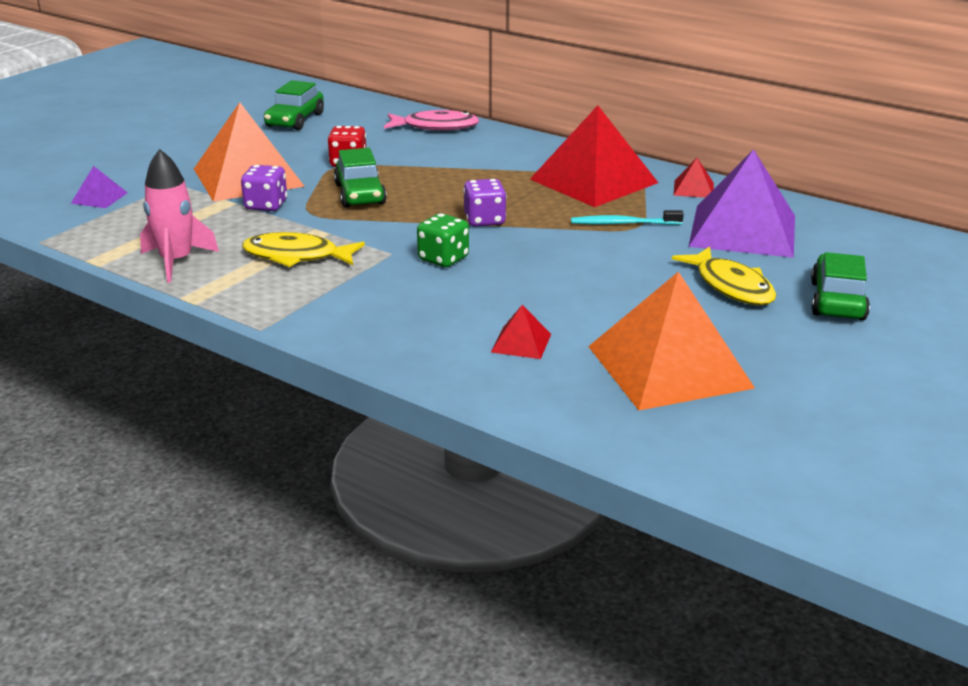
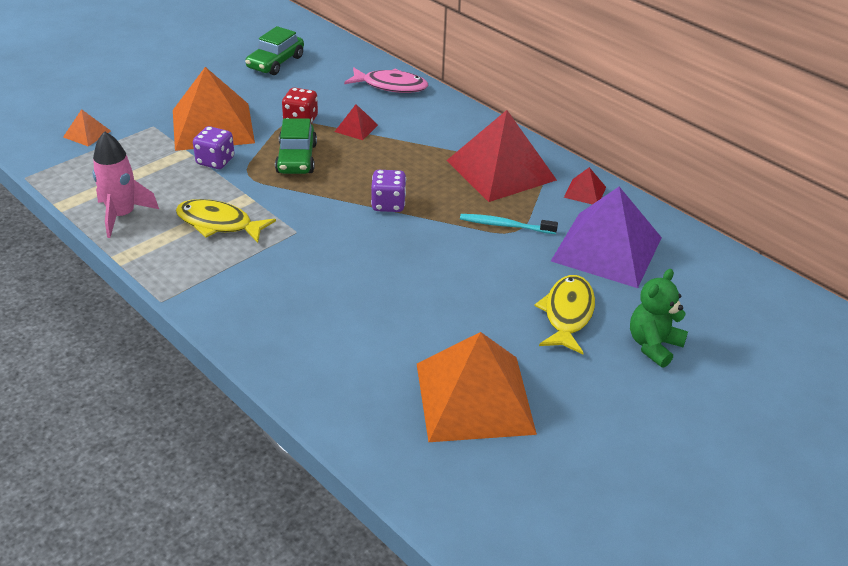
camera: 10 degrees right, 10 degrees up
purple pyramid [71,166,128,208] -> orange pyramid [63,109,111,146]
green dice [417,213,469,267] -> none
red pyramid [491,305,551,359] -> red pyramid moved to [335,104,378,140]
yellow fish [672,247,776,305] -> yellow fish turned 150 degrees counterclockwise [535,275,595,354]
green car [811,252,870,320] -> green teddy bear [630,269,688,368]

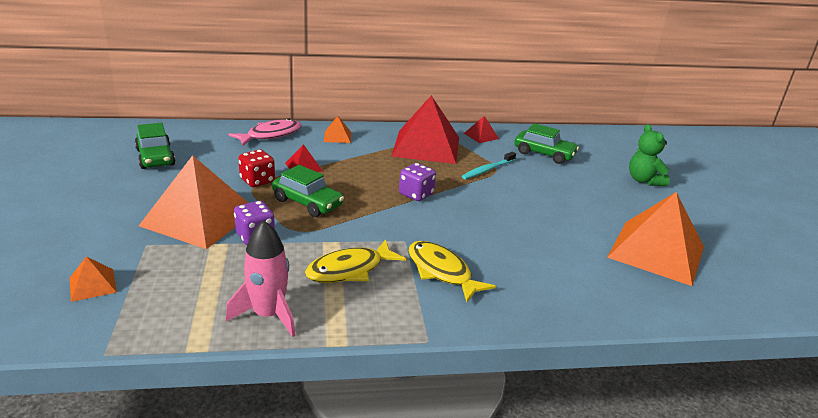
camera: 55 degrees left, 10 degrees down
yellow fish [535,275,595,354] -> yellow fish moved to [408,241,496,302]
purple pyramid [551,187,662,288] -> green car [515,123,579,164]
none -> orange pyramid [324,116,351,143]

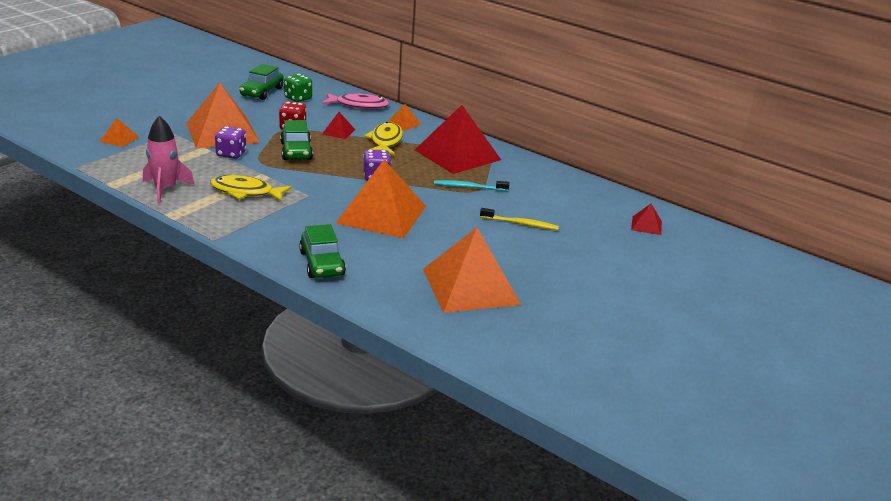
camera: 45 degrees right, 0 degrees up
yellow fish [408,241,496,302] -> yellow fish moved to [364,122,403,155]
red pyramid [464,116,499,143] -> red pyramid moved to [631,204,662,235]
green car [515,123,579,164] -> green car moved to [299,224,346,278]
green teddy bear [629,124,670,186] -> none
none -> green dice [284,74,312,102]
none -> orange pyramid [335,160,426,238]
none -> yellow toothbrush [480,208,559,230]

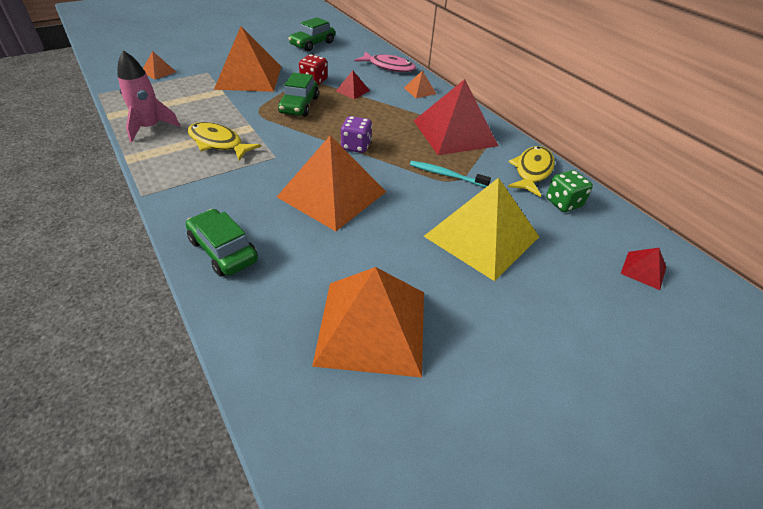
camera: 20 degrees right, 15 degrees up
purple dice [215,126,246,159] -> none
green dice [284,74,312,102] -> green dice moved to [546,170,593,212]
green car [299,224,346,278] -> green car turned 135 degrees clockwise [186,209,258,277]
yellow fish [364,122,403,155] -> yellow fish moved to [508,146,555,197]
yellow toothbrush [480,208,559,230] -> yellow pyramid [424,178,539,281]

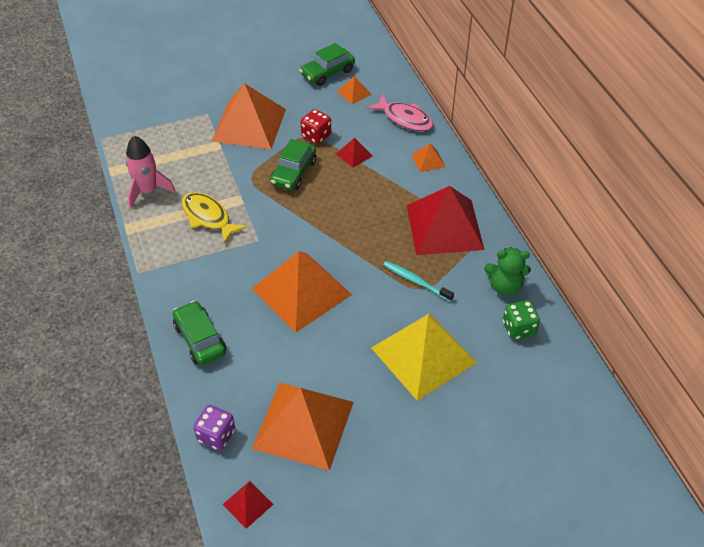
camera: 15 degrees right, 5 degrees up
orange pyramid [143,51,176,80] -> orange pyramid moved to [337,76,371,104]
purple dice [341,116,372,153] -> purple dice moved to [193,405,235,451]
yellow fish [508,146,555,197] -> green teddy bear [484,247,531,296]
red pyramid [621,248,666,290] -> red pyramid moved to [222,481,273,529]

